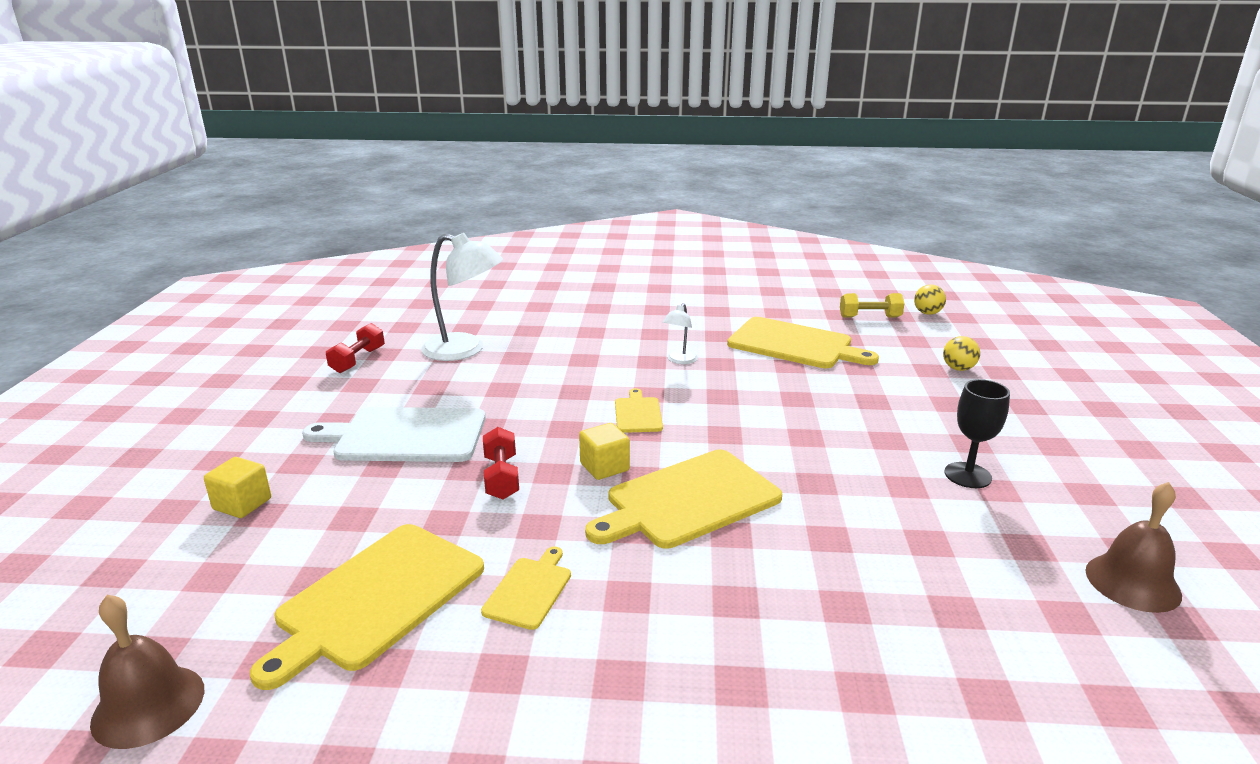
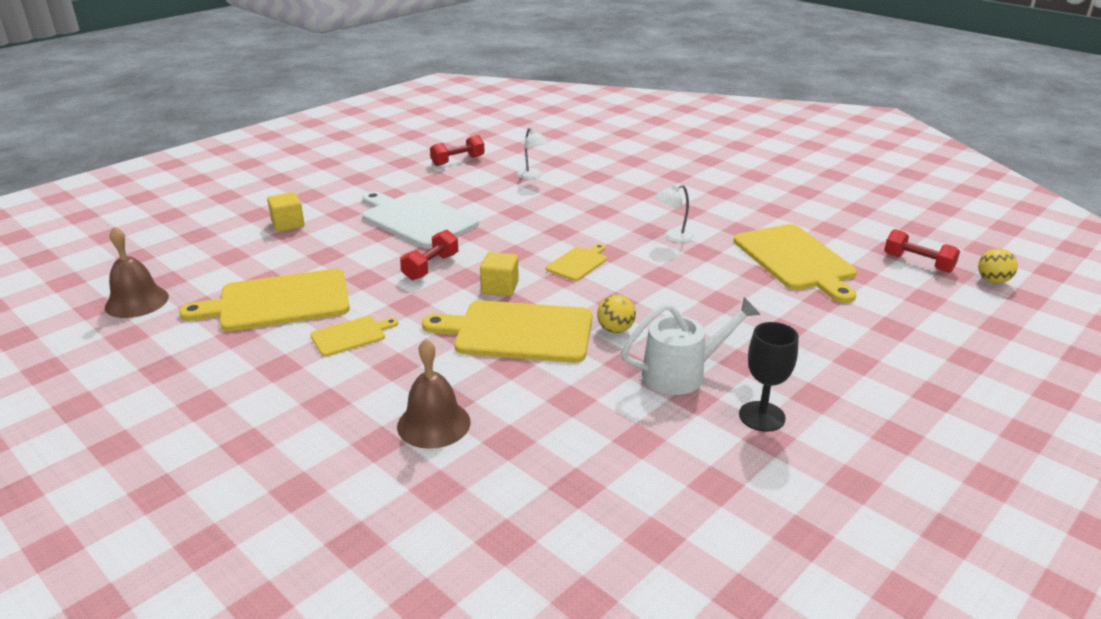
camera: 40 degrees right, 5 degrees up
white lamp [421,233,503,361] -> white lamp [517,128,548,179], size x0.49
yellow dumbbell [840,293,904,318] -> red dumbbell [884,229,960,273]
yellow ball [943,336,980,371] -> yellow ball moved to [597,295,636,333]
brown bell [1085,482,1182,613] -> brown bell moved to [397,339,470,449]
none -> white watering can [621,297,761,395]

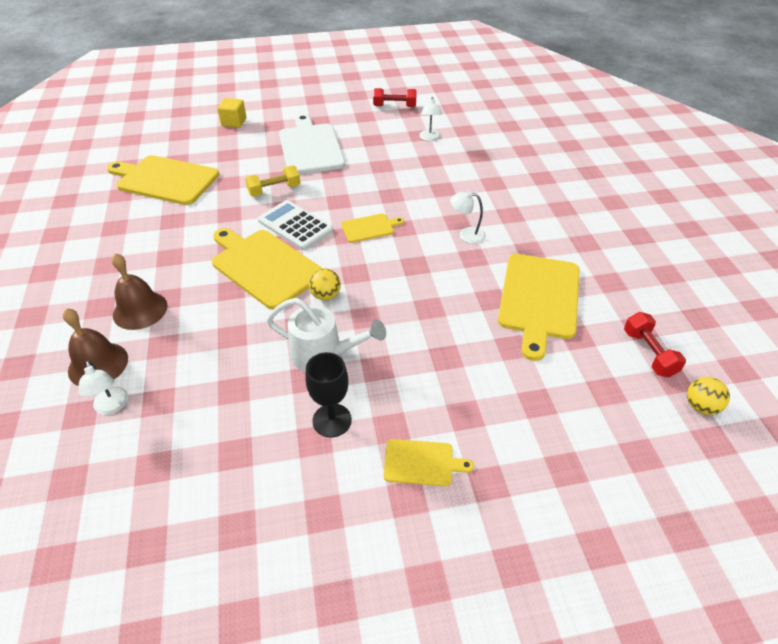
camera: 35 degrees right, 15 degrees up
brown bell [105,226,169,318] -> brown bell moved to [63,308,128,386]
yellow cutting board [310,316,398,357] -> yellow cutting board moved to [384,439,474,486]
red dumbbell [400,230,458,280] -> yellow dumbbell [245,166,300,197]
yellow cube [480,252,519,296] -> white calculator [258,200,333,250]
none -> white lamp [79,361,128,415]

